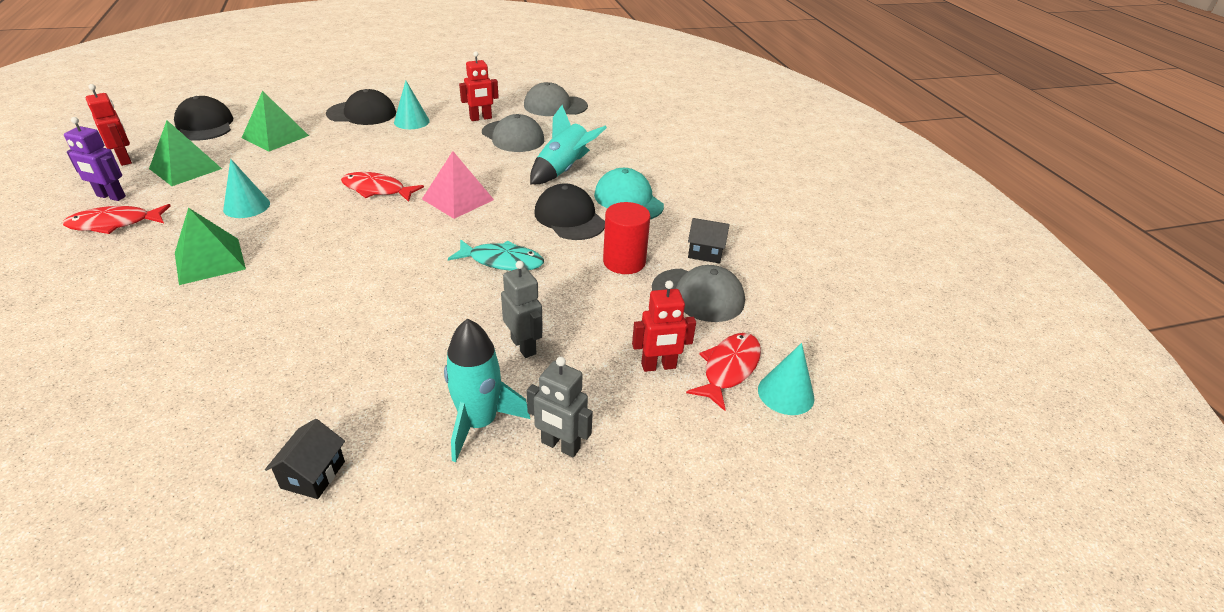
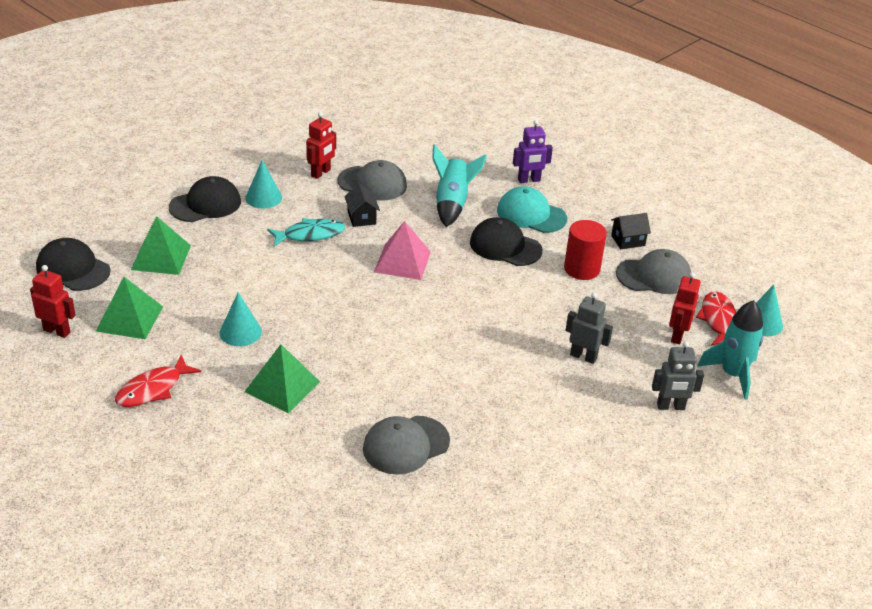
camera: 30 degrees left, 0 degrees up
purple robot [64,117,126,201] -> purple robot moved to [513,120,553,183]
black house [265,419,345,499] -> black house moved to [344,184,380,227]
red fish [341,172,424,202] -> none
turquoise rocket [444,319,530,462] -> turquoise rocket moved to [698,300,763,400]
turquoise fish [448,239,544,271] -> turquoise fish moved to [267,218,345,246]
grey cap [524,82,588,116] -> grey cap moved to [363,416,450,475]
red robot [632,280,696,372] -> red robot turned 150 degrees clockwise [669,272,701,344]

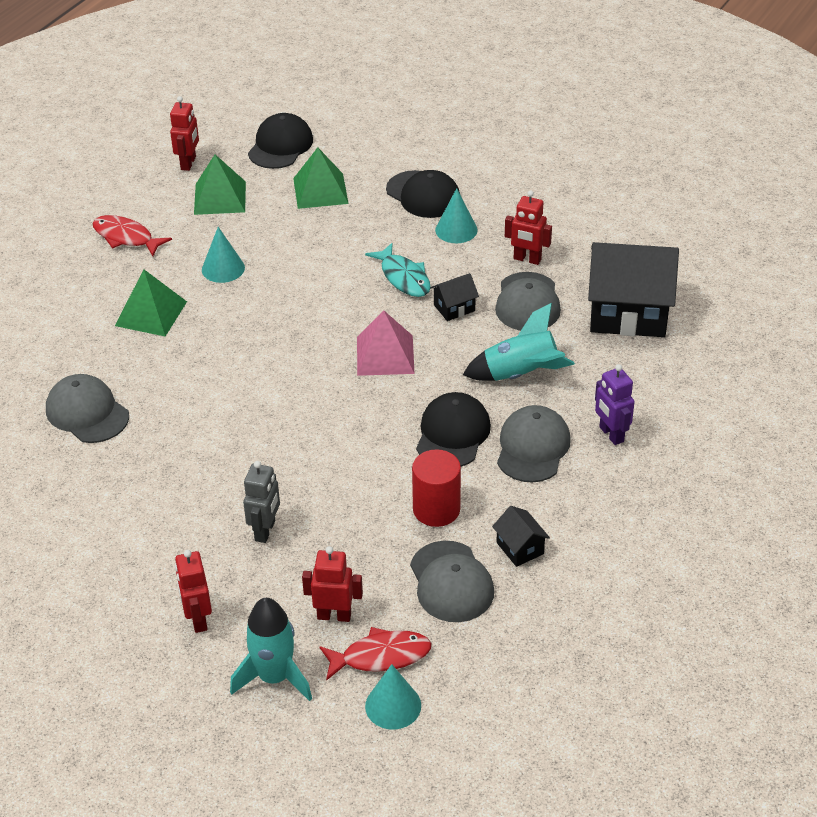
camera: 80 degrees right, 5 degrees up
turquoise cap [497,186,567,233] -> grey cap [497,405,571,483]
grey robot [652,341,704,410] -> red robot [175,550,212,633]
none -> black house [588,242,679,337]

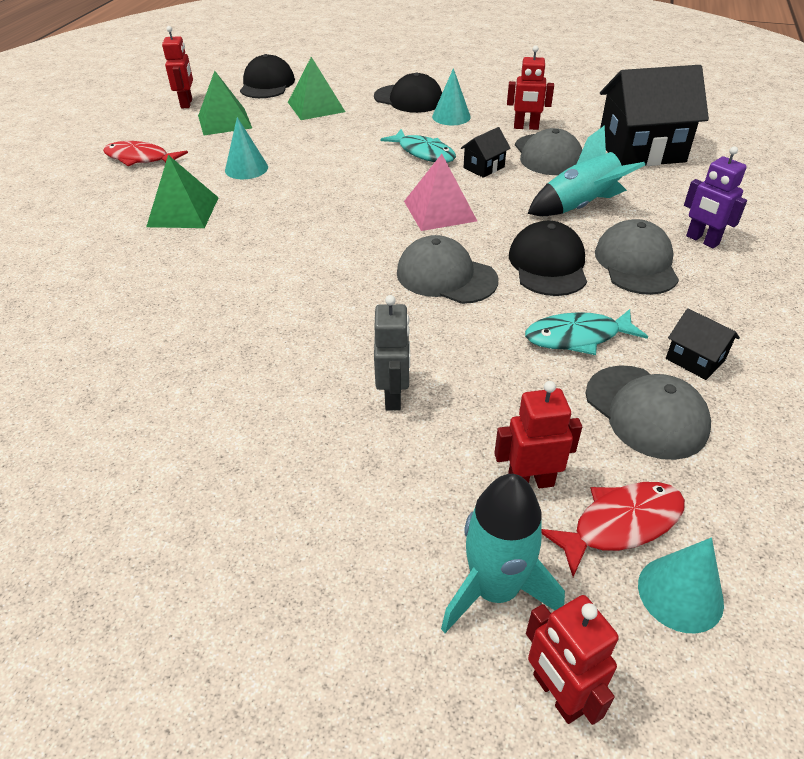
camera: 15 degrees left, 0 degrees up
grey cap [46,374,129,443] -> grey cap moved to [397,235,498,304]
red robot [175,550,212,633] -> red robot moved to [526,595,619,725]
red cylinder [412,449,461,527] -> turquoise fish [525,309,648,355]

